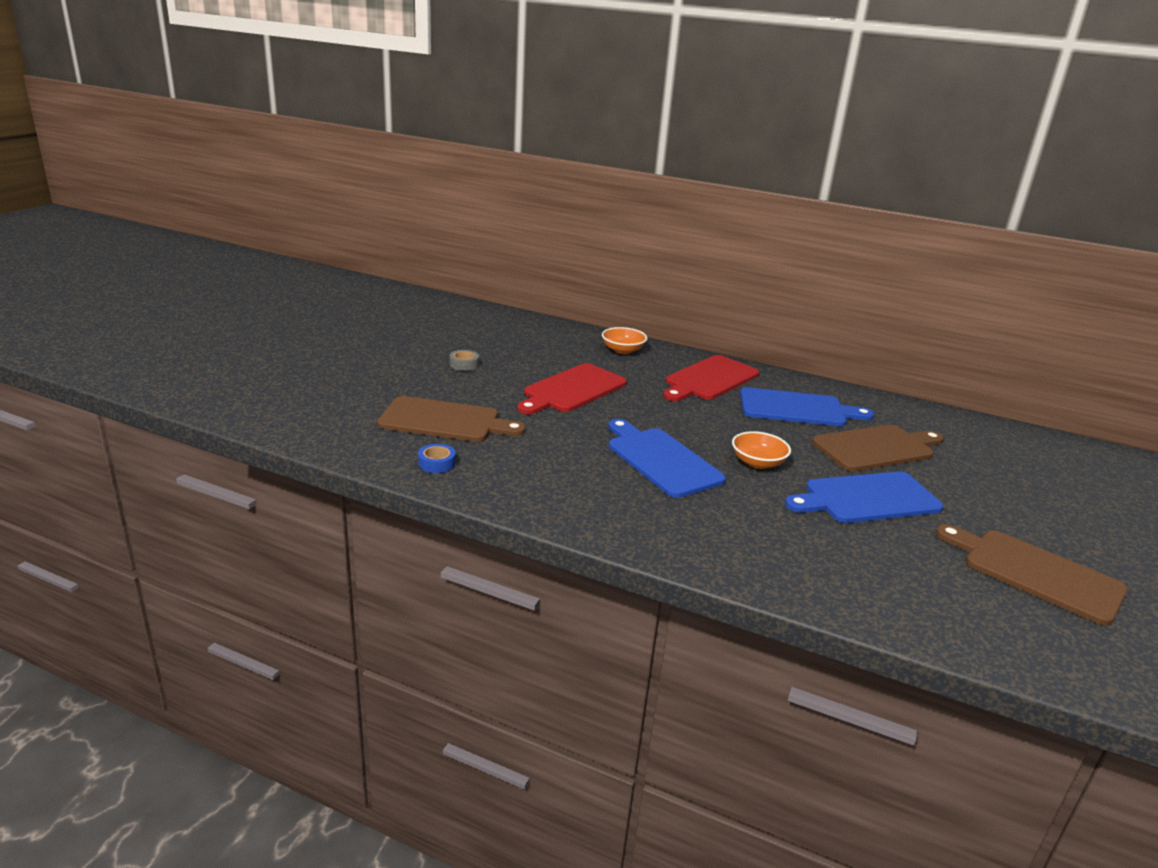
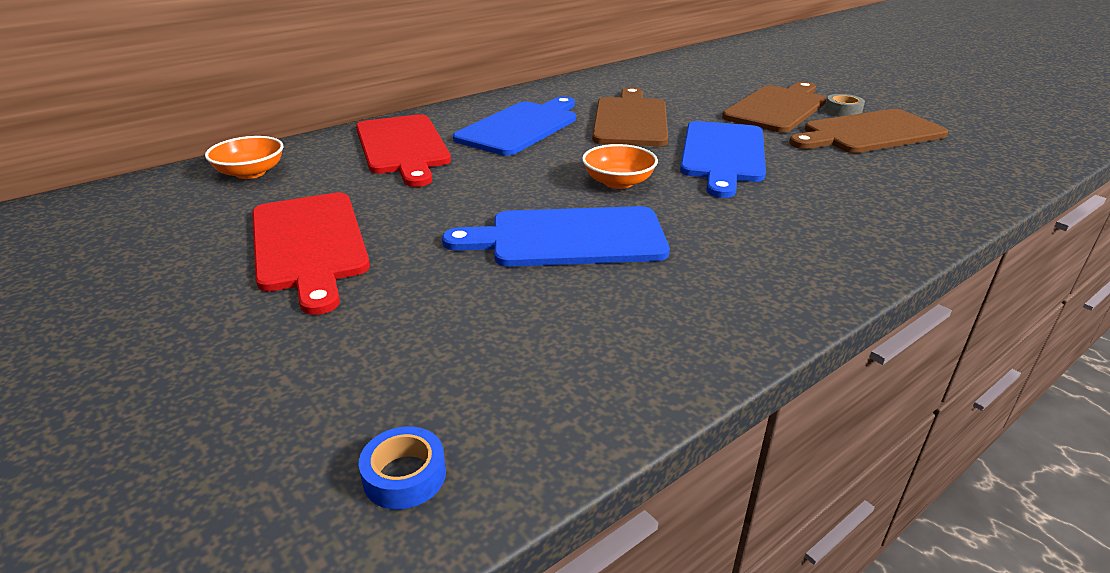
camera: 60 degrees left, 5 degrees up
brown cutting board [377,396,525,442] -> brown cutting board moved to [722,82,826,133]
grey tape [450,350,479,371] -> grey tape moved to [825,94,865,117]

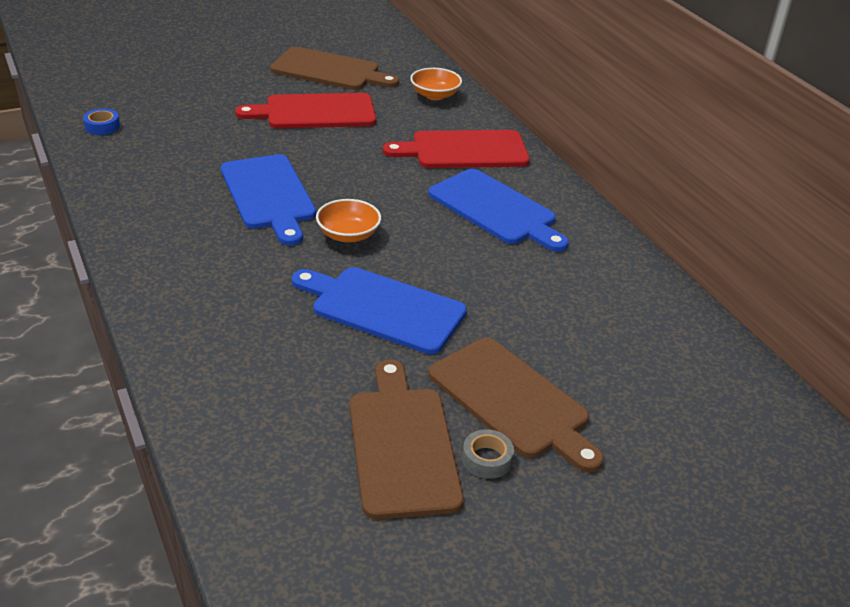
camera: 100 degrees right, 5 degrees up
blue cutting board [442,206,670,267] -> blue cutting board turned 150 degrees clockwise [221,154,316,246]
brown cutting board [592,87,668,146] -> brown cutting board moved to [270,47,399,90]

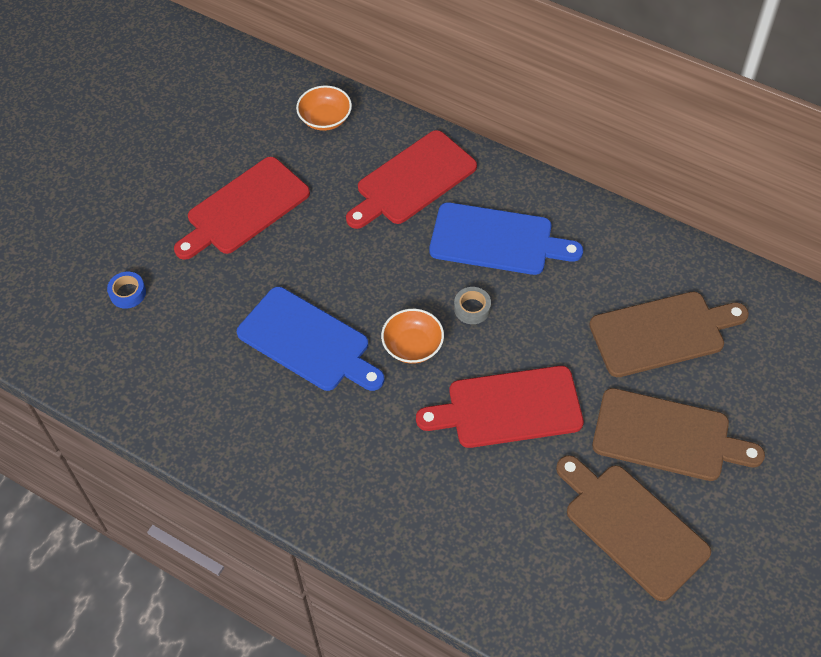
camera: 30 degrees left, 20 degrees up
blue tape [83,109,120,135] -> blue tape moved to [107,272,146,309]
brown cutting board [270,47,399,90] -> brown cutting board moved to [589,292,749,377]
blue cutting board [292,267,467,354] -> red cutting board [416,366,584,448]
grey tape [462,429,514,479] -> grey tape moved to [454,287,491,324]

